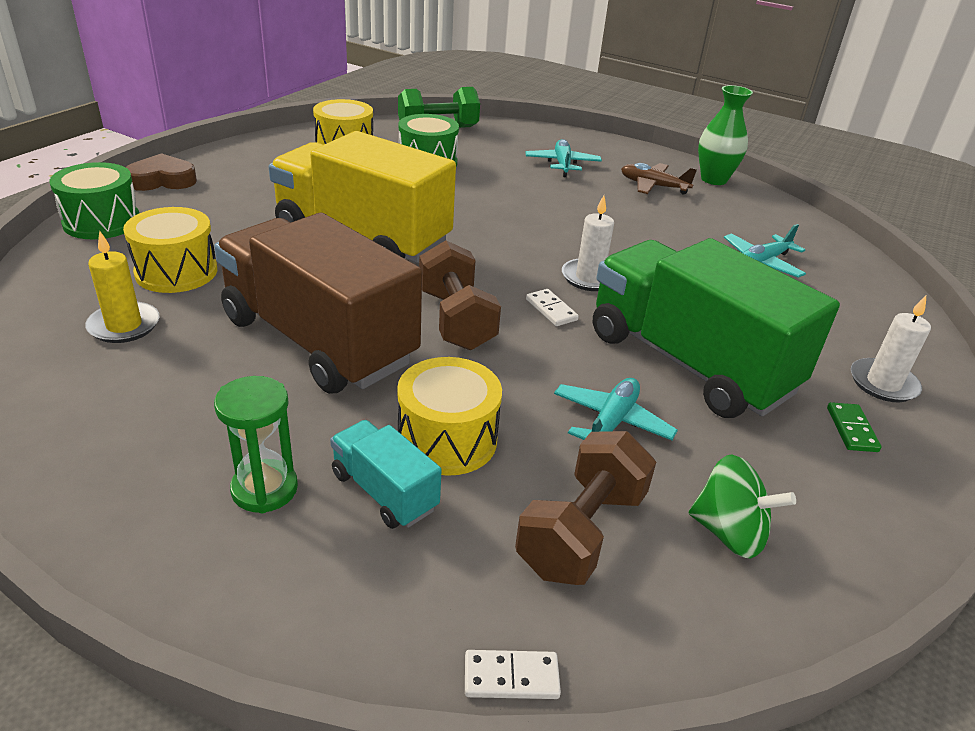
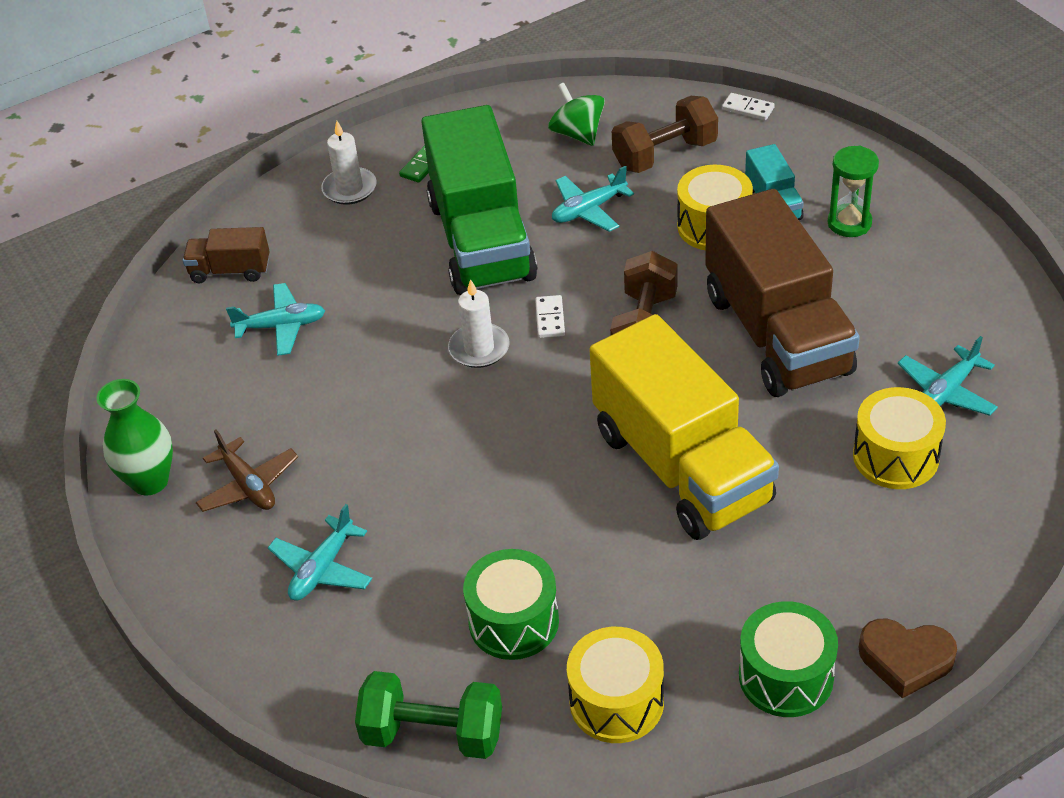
camera: 145 degrees left, 10 degrees up
green drum [49,162,139,239] -> green drum moved to [739,601,838,717]
yellow candle [85,231,160,343] -> turquoise plane [898,336,998,416]
none -> brown truck [183,227,270,283]

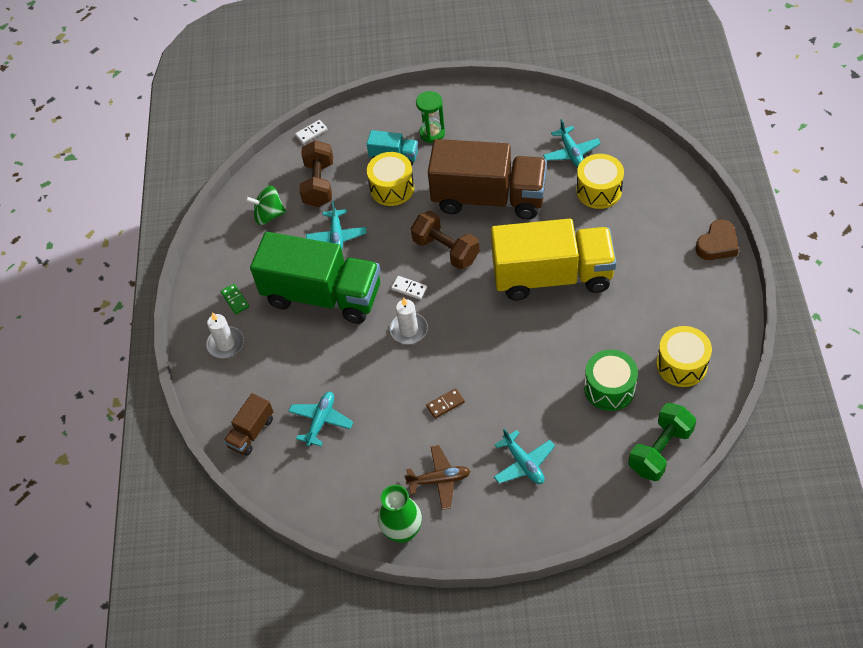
camera: 60 degrees left, 10 degrees up
green drum [739,601,838,717] -> none
none -> brown domino [426,388,465,419]

